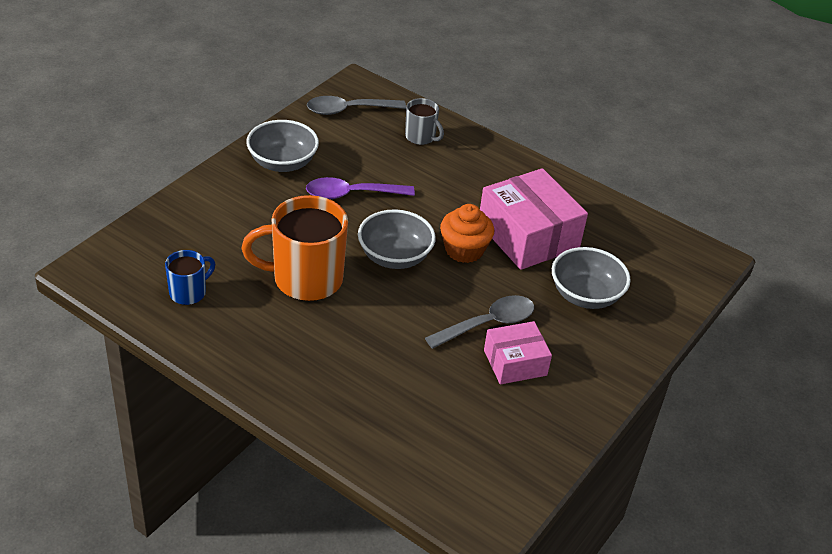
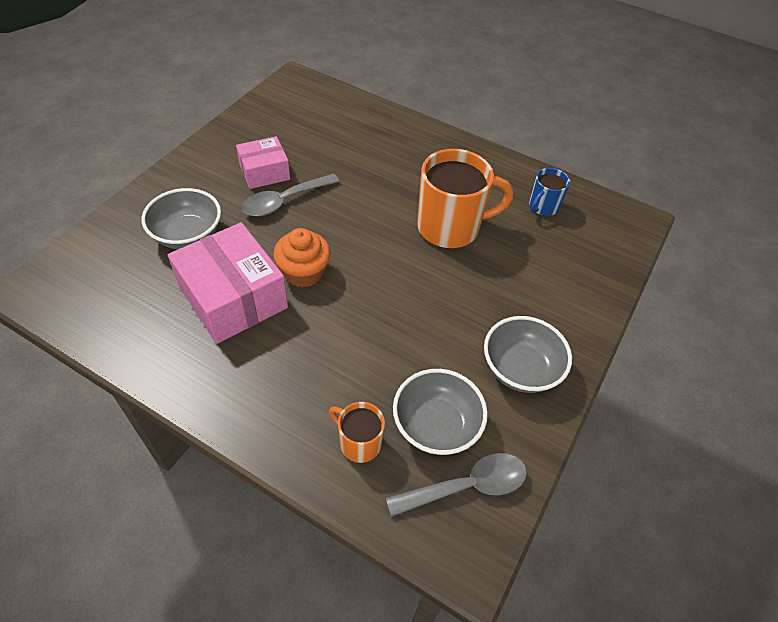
camera: 175 degrees right, 10 degrees up
purple spoon [306,177,415,199] -> none
grey bowl [358,209,436,269] -> grey bowl moved to [393,369,488,455]
grey mug [405,98,444,145] -> orange mug [329,402,385,463]

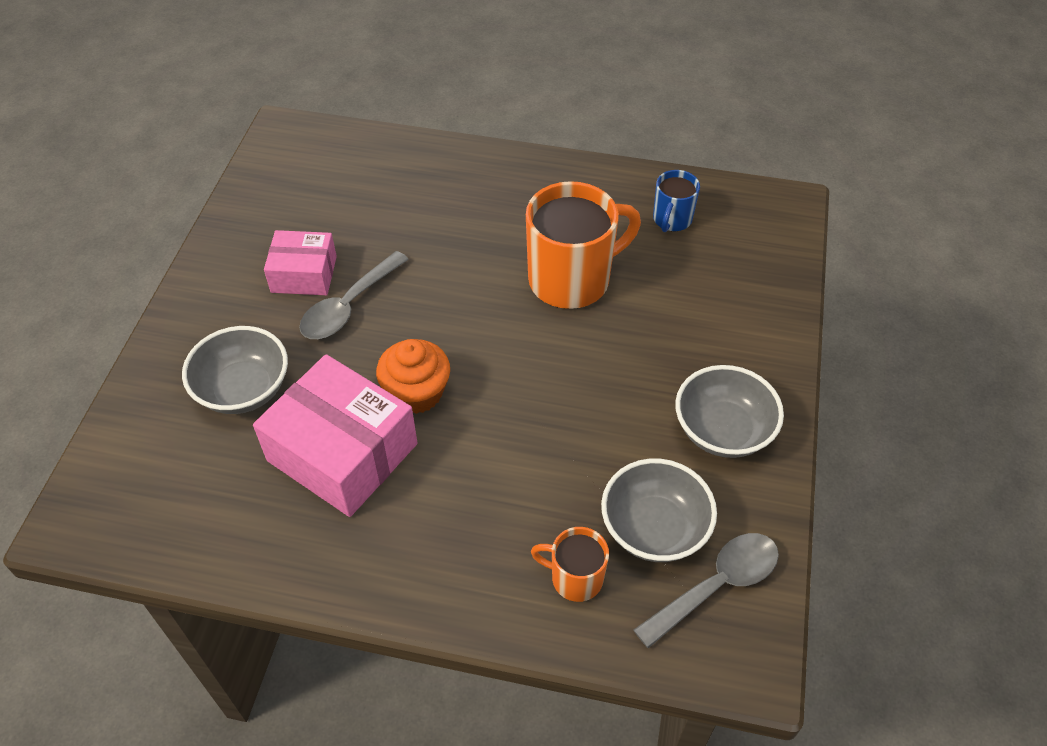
camera: 15 degrees left, 0 degrees up
pink box [236,136,290,189] -> pink box turned 45 degrees clockwise [264,230,337,295]

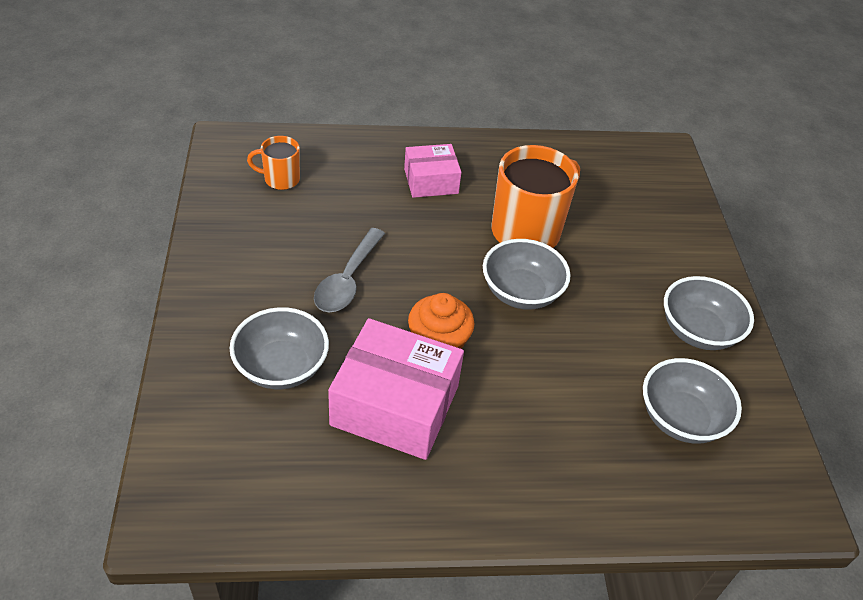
camera: 20 degrees left, 5 degrees down
pink box [264,230,337,295] -> pink box moved to [404,144,461,198]
orange mug [531,527,609,602] -> orange mug moved to [247,136,300,190]
grey spoon [633,533,779,648] -> none
blue mug [653,170,700,232] -> none
none -> grey bowl [483,239,571,310]

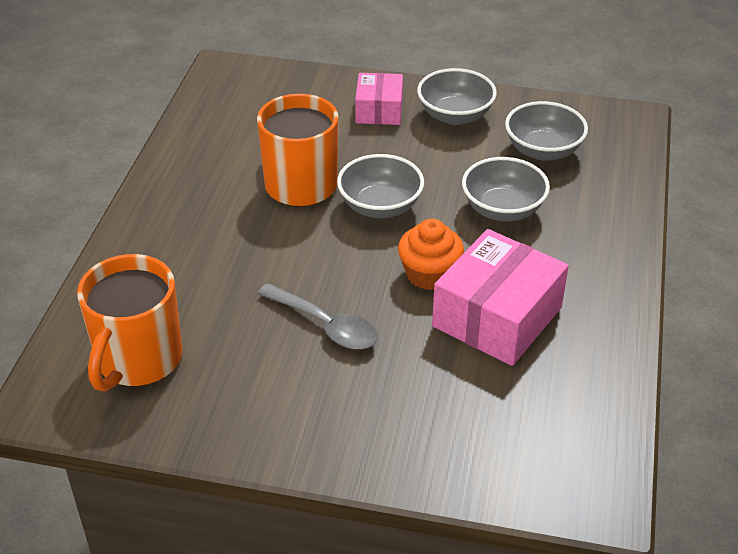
camera: 70 degrees left, 5 degrees down
grey bowl [229,307,329,389] -> grey bowl moved to [462,157,550,221]
orange mug [247,136,300,190] -> orange mug [77,254,183,392], size x1.94
pink box [404,144,461,198] -> pink box moved to [355,73,403,125]

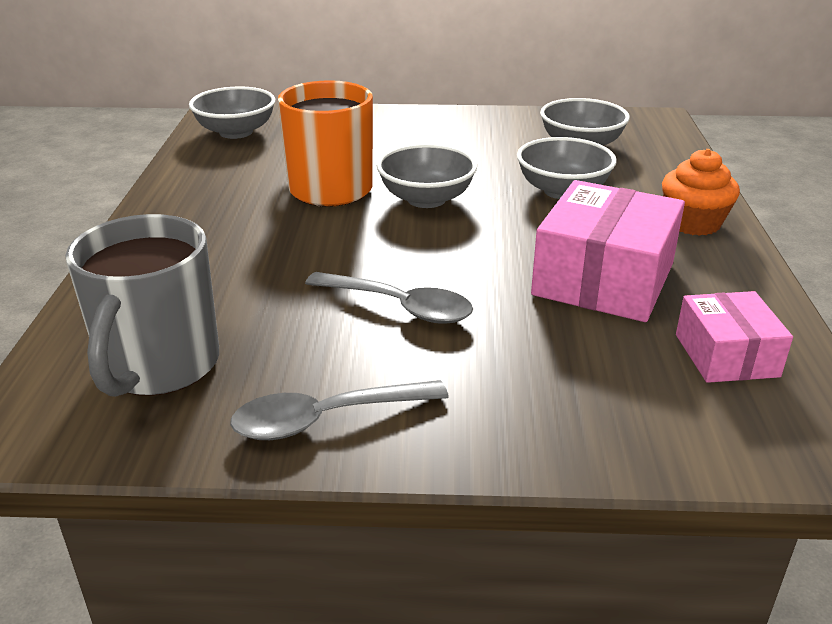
camera: 10 degrees left, 10 degrees down
orange mug [77,254,183,392] -> grey mug [65,214,219,397]
pink box [355,73,403,125] -> pink box moved to [676,291,793,383]
orange cupcake [398,219,464,290] -> orange cupcake moved to [662,149,740,236]
grey bowl [417,68,497,125] -> grey bowl moved to [189,86,275,139]
none -> grey spoon [230,380,449,440]

